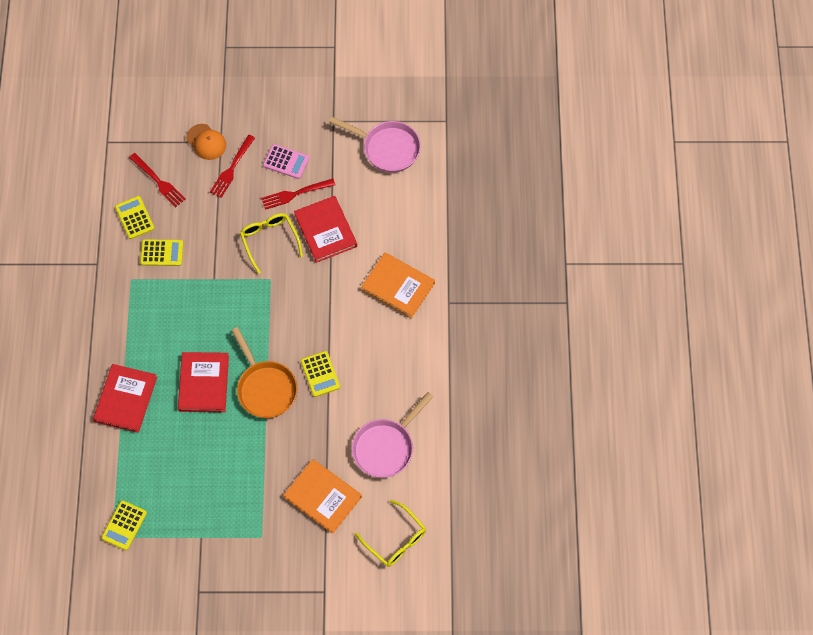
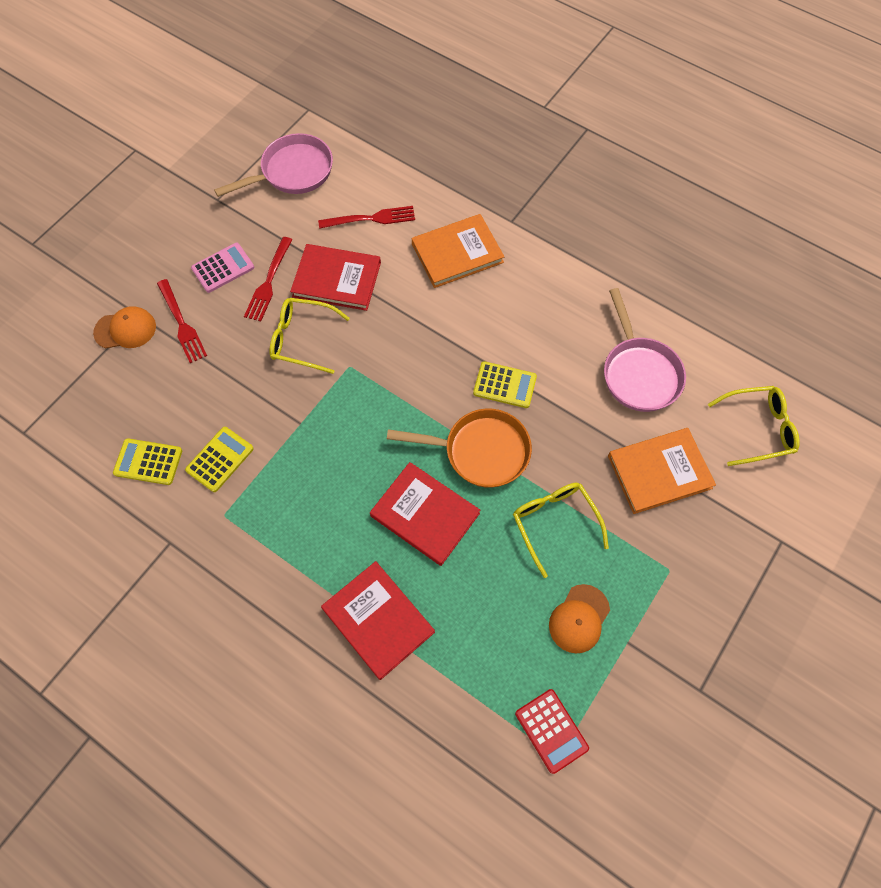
camera: 55 degrees left, 0 degrees up
yellow calculator [101,500,147,550] -> red calculator [515,689,589,774]
red fork [129,153,185,207] -> red fork moved to [318,206,415,229]
none -> yellow glasses [513,483,609,578]
none -> orange cap [549,584,610,653]

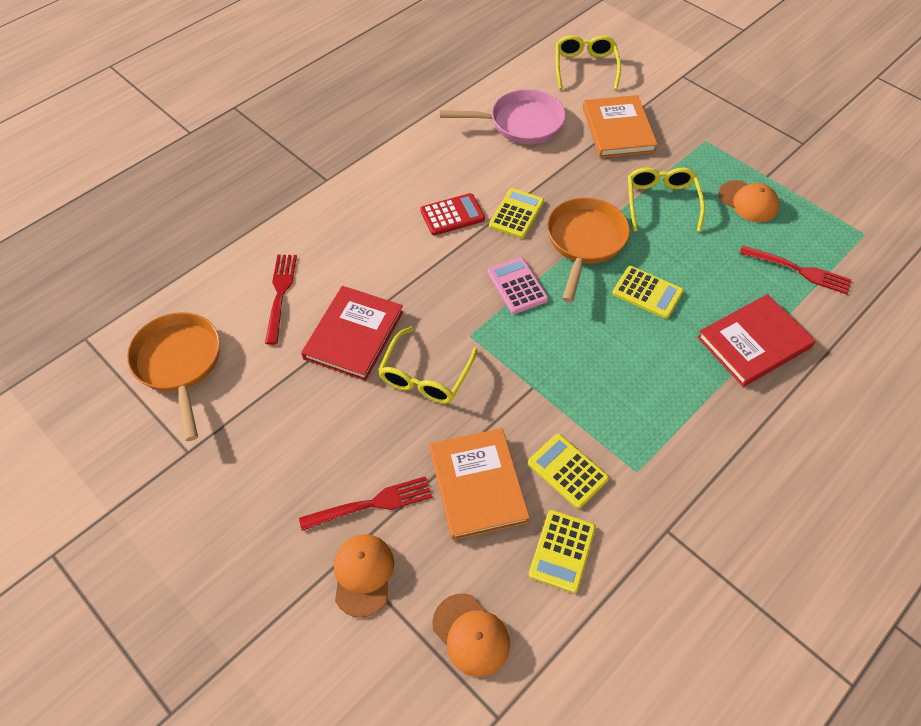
camera: 80 degrees left, 10 degrees down
pink calculator [191,243,254,293] -> pink calculator moved to [487,257,548,314]
pink pan [214,133,333,197] -> orange pan [127,312,220,441]
red fork [244,237,292,321] -> red fork moved to [740,245,852,294]
red book [370,462,480,566] -> yellow calculator [613,266,684,319]
orange book [412,214,505,288] -> orange book moved to [429,428,530,540]
yellow glasses [513,483,609,578] -> yellow glasses turned 105 degrees clockwise [628,167,705,232]
red calculator [515,689,589,774] -> red calculator moved to [420,193,485,235]
none -> orange cap [432,594,510,677]

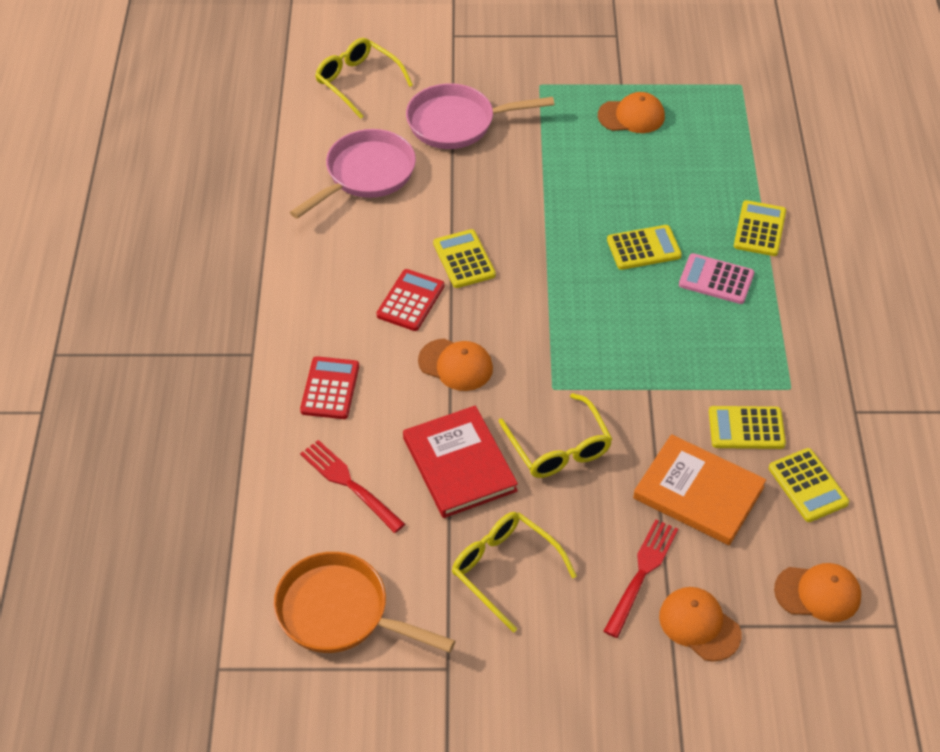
camera: 45 degrees left, 5 degrees down
pink calculator [487,257,548,314] -> pink calculator moved to [679,253,754,304]
orange pan [547,198,630,303] -> none
orange book [583,95,658,158] -> pink pan [406,83,554,149]
yellow glasses [628,167,705,232] -> yellow glasses moved to [452,512,577,633]
red book [697,294,815,387] -> yellow calculator [734,200,786,256]
red fork [740,245,852,294] -> none
none -> red calculator [300,356,359,419]
none -> orange cap [418,338,493,391]

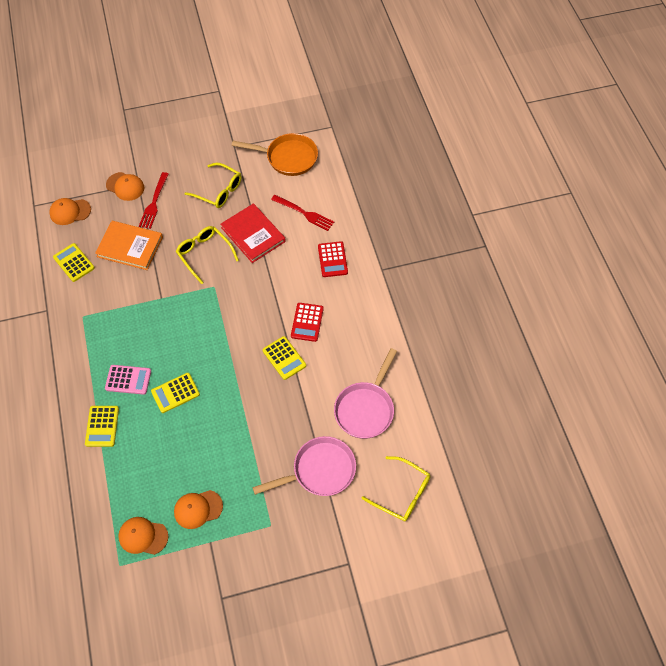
camera: 165 degrees right, 10 degrees up
orange cap [418,338,493,391] -> orange cap moved to [118,517,168,555]
yellow calculator [709,406,786,449] -> none

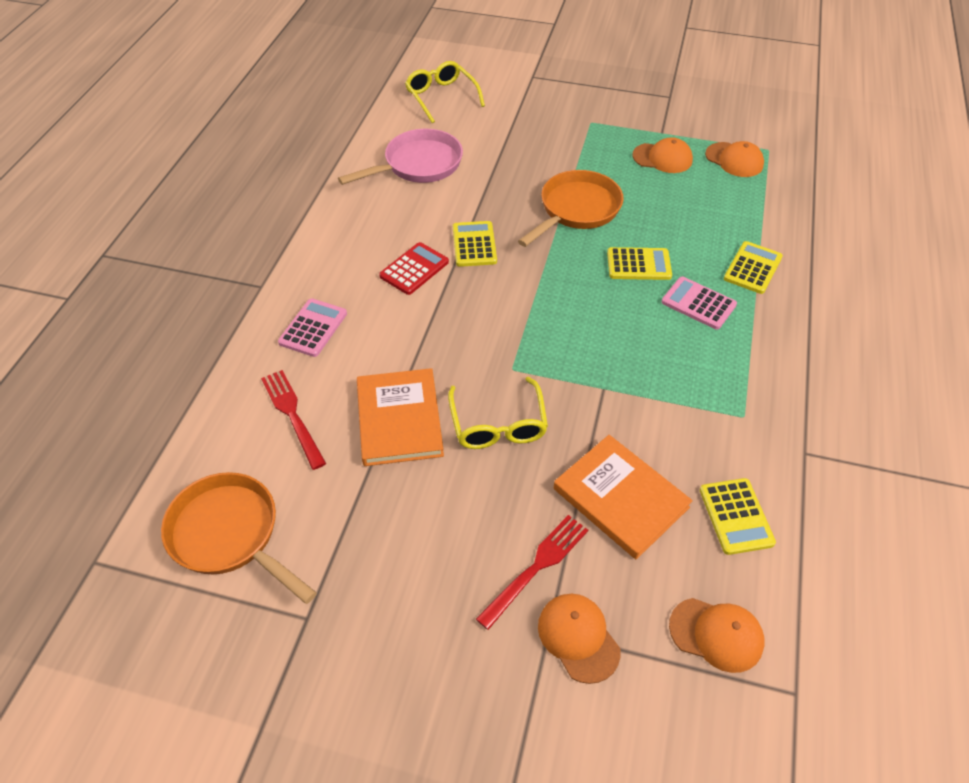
camera: 150 degrees left, 10 degrees down
yellow glasses [185,163,242,208] -> none
red book [221,203,286,263] -> orange book [357,368,444,466]
pink pan [252,436,356,496] -> none
red calculator [318,241,348,277] -> pink calculator [278,298,347,357]
none -> orange pan [518,170,624,247]

